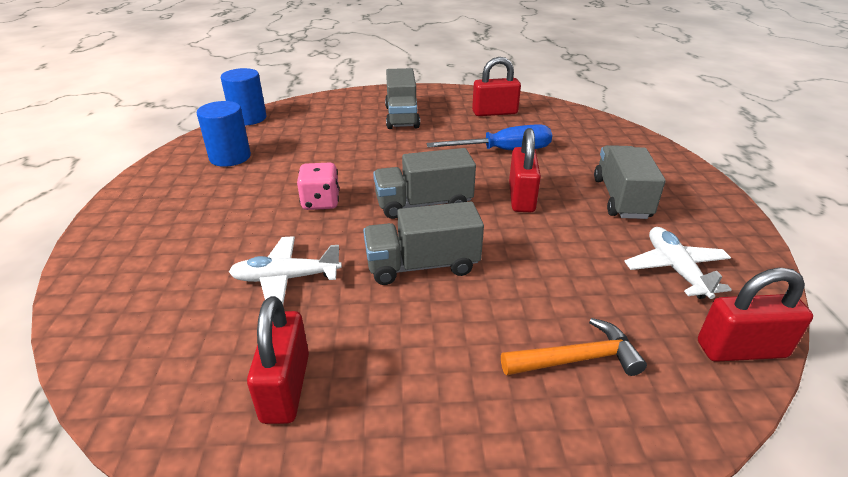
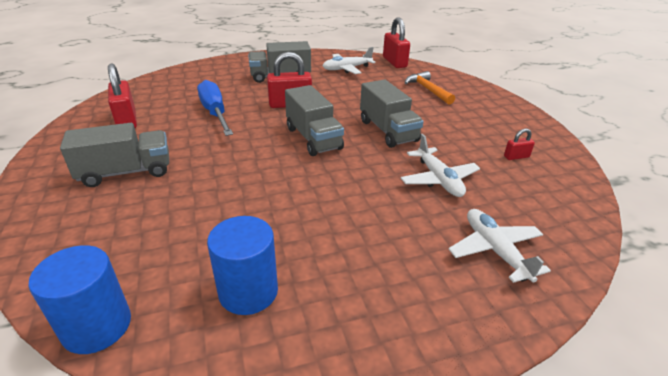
camera: 105 degrees left, 0 degrees up
red padlock [247,296,309,424] -> red padlock [504,129,535,160], size x0.50
pink dice [297,163,340,210] -> none
none -> white plane [449,209,551,283]

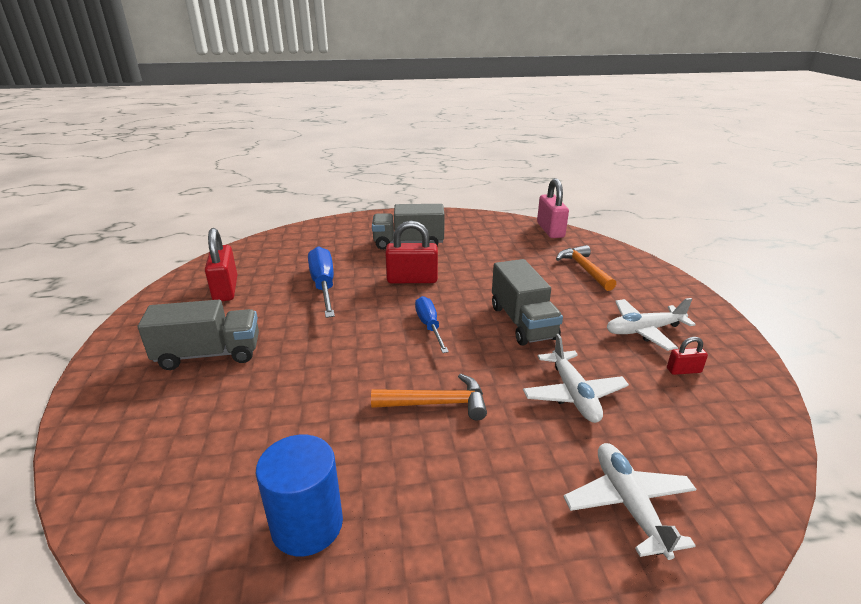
camera: 10 degrees right, 5 degrees down
blue cylinder [28,245,131,354] -> none
grey truck [285,85,344,156] -> blue screwdriver [415,296,449,353]
white plane [323,47,376,74] -> white plane moved to [607,298,696,351]
red padlock [383,18,410,68] -> pink padlock [537,178,569,238]
none -> orange hammer [371,373,487,420]

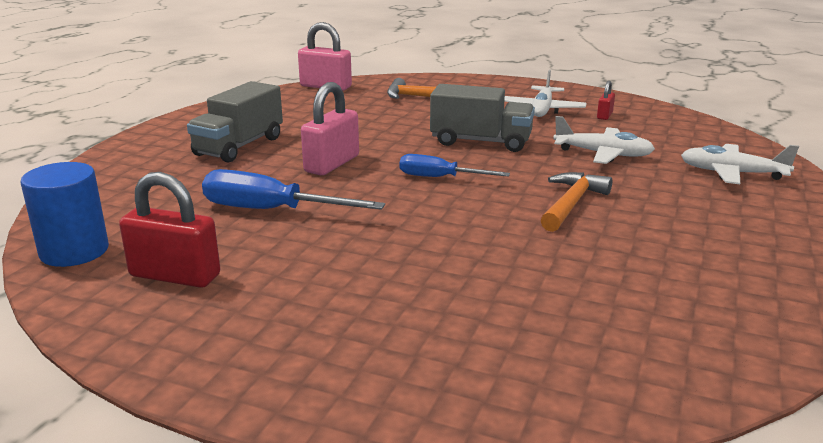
camera: 60 degrees left, 5 degrees down
grey truck [138,300,259,370] -> none
blue cylinder [256,435,343,556] -> blue cylinder moved to [21,162,109,267]
red padlock [385,221,438,283] -> pink padlock [301,82,359,175]

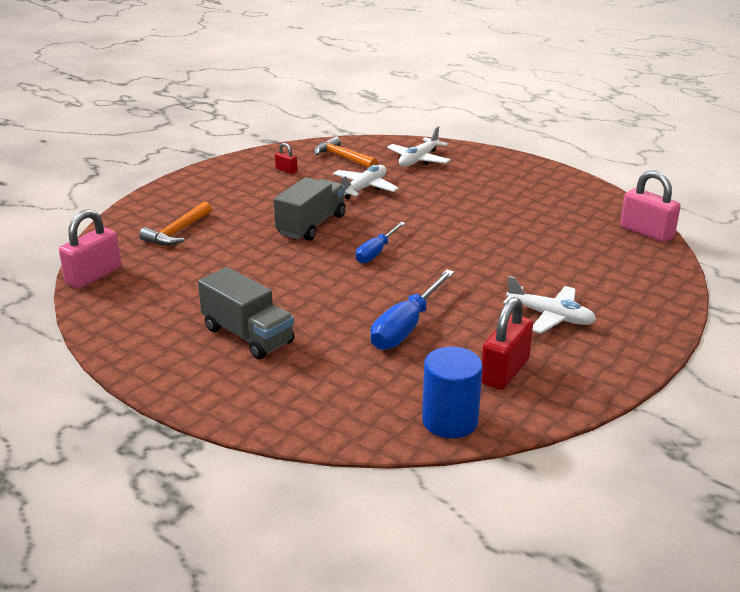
camera: 75 degrees left, 5 degrees up
pink padlock [301,82,359,175] -> pink padlock moved to [620,170,681,243]
white plane [504,70,587,117] -> white plane moved to [503,276,596,334]
orange hammer [541,172,612,232] -> orange hammer moved to [314,136,378,168]

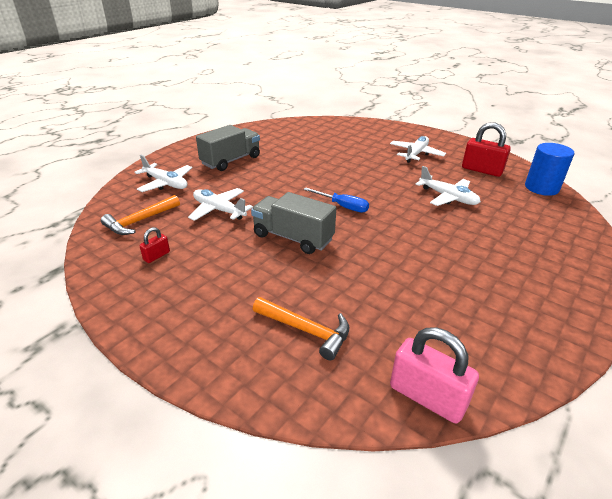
camera: 90 degrees left, 5 degrees up
grey truck [198,267,294,359] -> grey truck moved to [196,125,260,171]
blue screwdriver [370,270,455,350] -> white plane [416,166,481,206]
pink padlock [620,170,681,243] -> none

